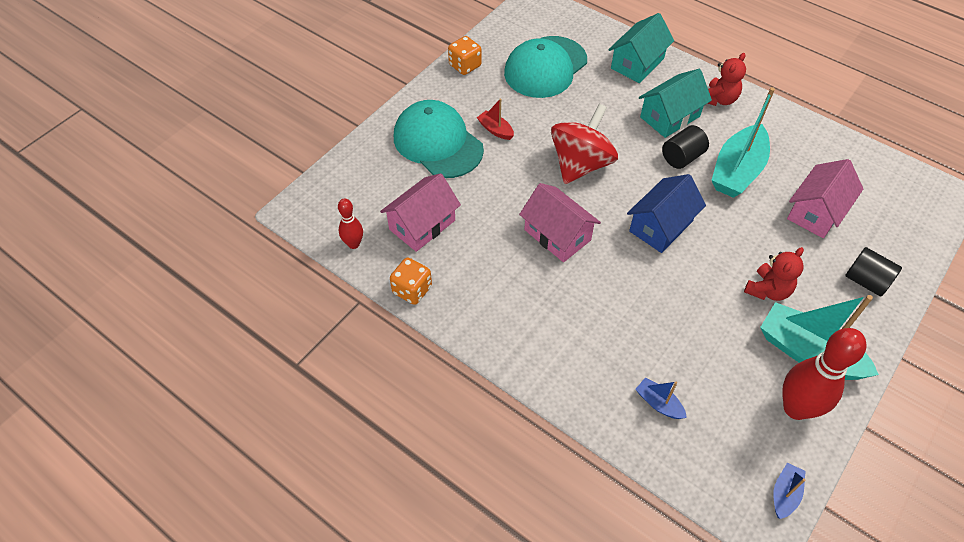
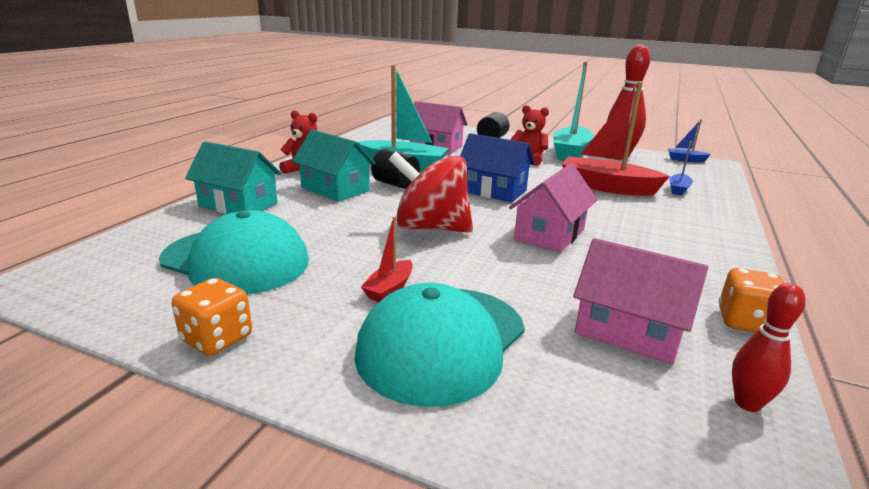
camera: 105 degrees left, 30 degrees down
none -> red boat [562,82,670,196]

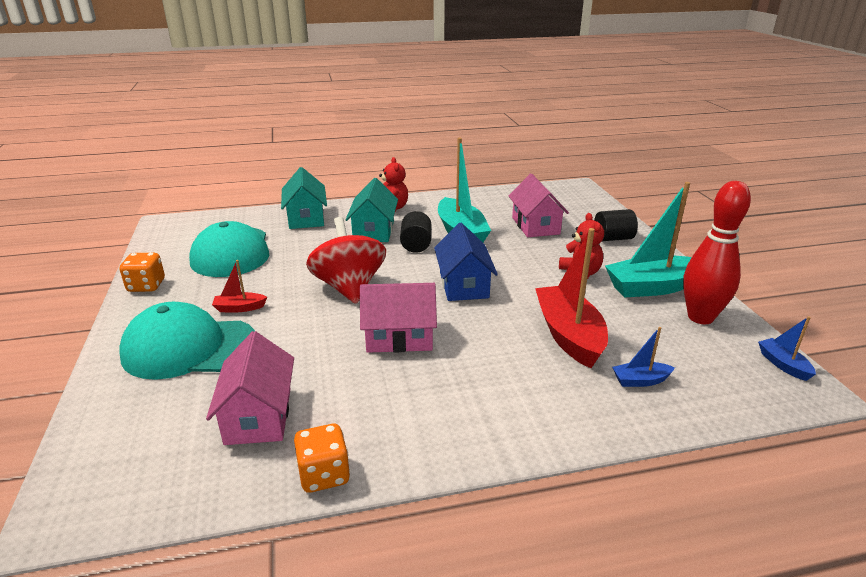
camera: 55 degrees right, 5 degrees up
red bowling pin [732,283,806,412] -> none

